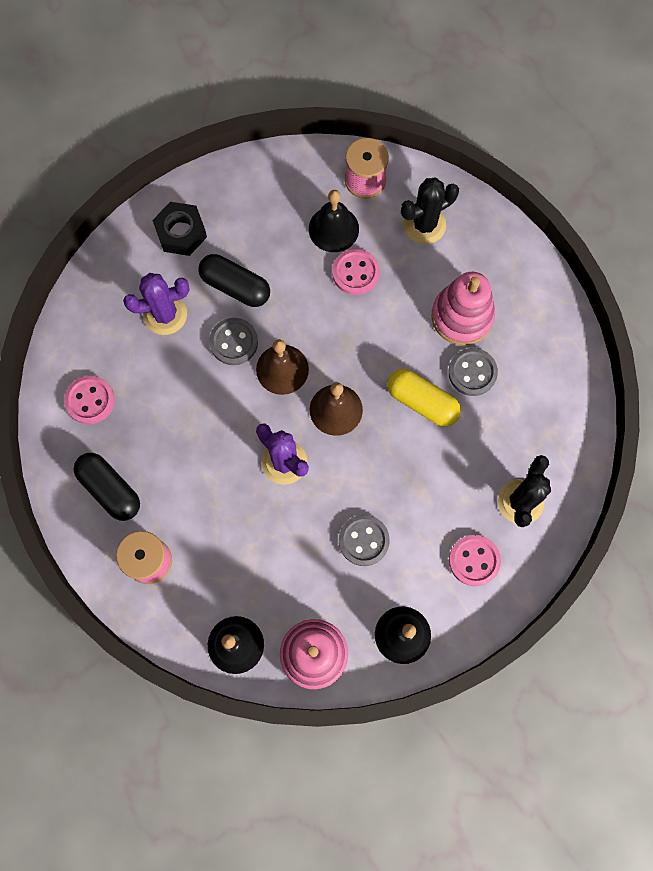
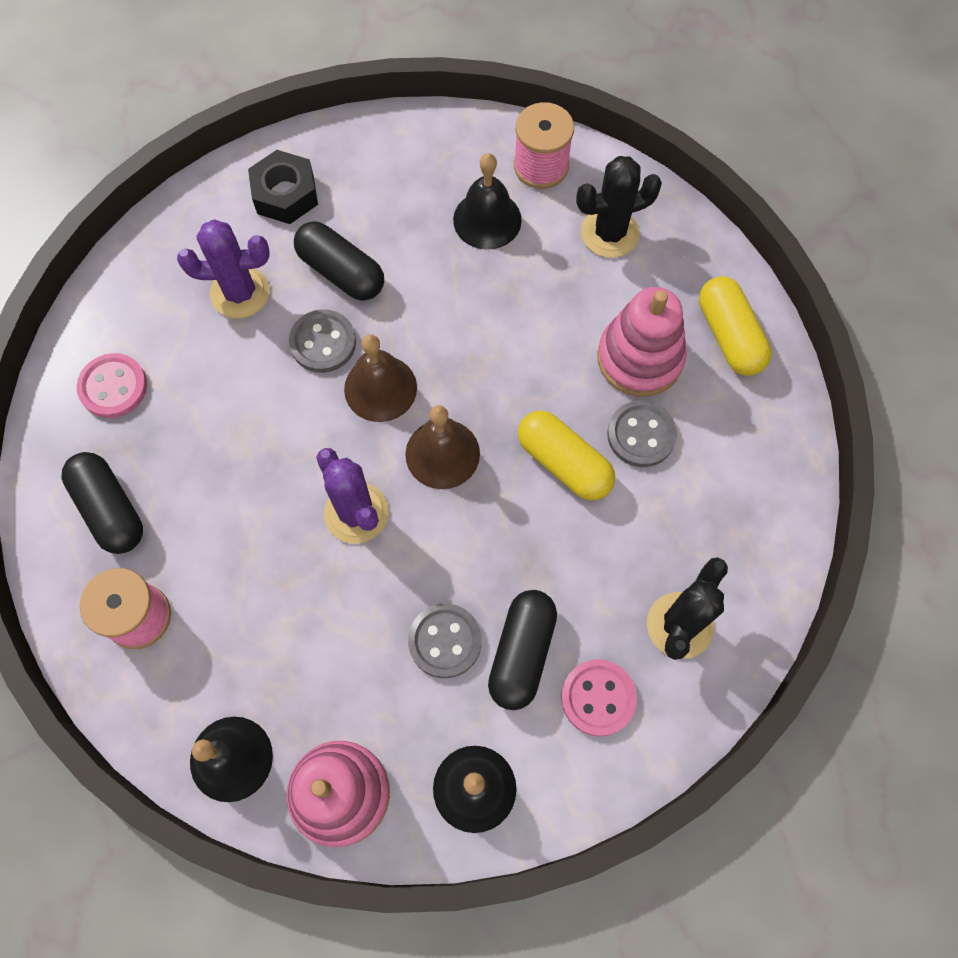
camera: 10 degrees right, 5 degrees down
pink button [332,249,380,295] -> none
none -> black capsule [488,590,557,710]
none -> yellow capsule [699,276,772,376]

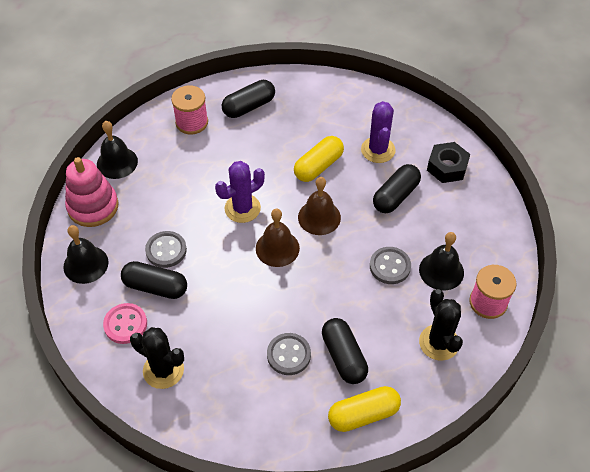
camera: 90 degrees right, 15 degrees down
pink button [77,353,147,418] -> none
grey button [289,309,356,373] -> grey button moved to [370,247,411,284]
yellow capsule [518,411,615,500] -> yellow capsule moved to [294,136,344,182]
pink stacking toy [597,287,687,397] -> black capsule [322,318,368,384]

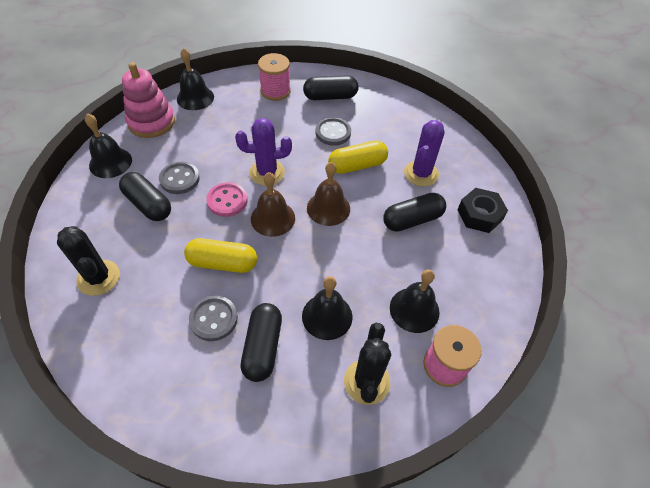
camera: 25 degrees right, 0 degrees up
pink button [103,303,147,344] -> pink button moved to [206,182,248,217]
yellow capsule [328,386,401,432] -> yellow capsule moved to [184,238,257,273]
grey button [370,247,411,284] -> grey button moved to [315,117,351,146]
none -> black bell [302,276,352,340]

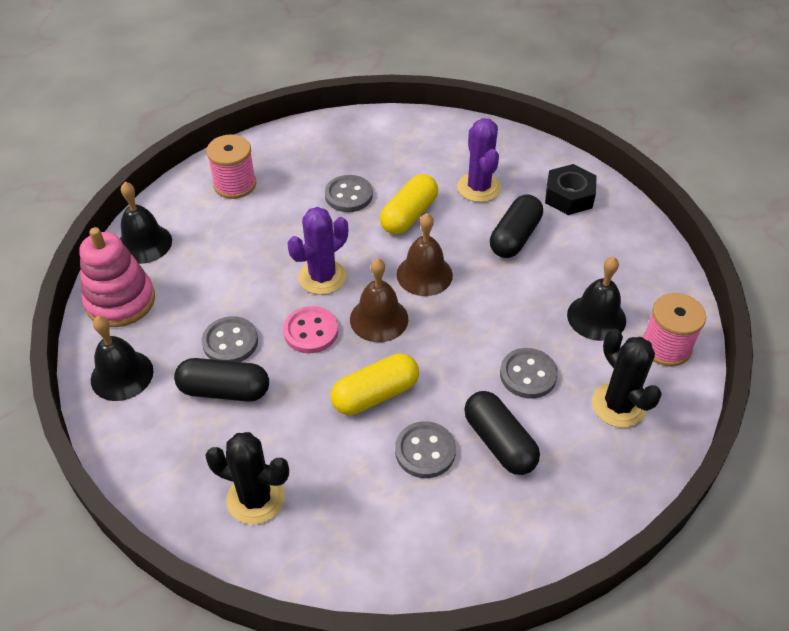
camera: 35 degrees left, 5 degrees down
black bell [302,276,352,340] -> grey button [500,348,558,399]
black capsule [303,75,359,100] -> none

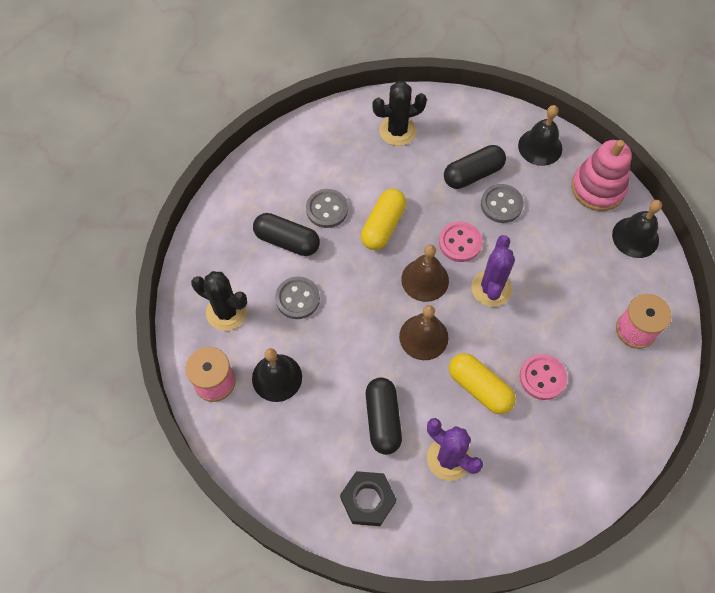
camera: 145 degrees right, 15 degrees up
grey button [325,175,373,212] -> pink button [520,354,567,400]
yellow capsule [380,174,438,235] -> yellow capsule turned 45 degrees counterclockwise [449,353,516,414]

